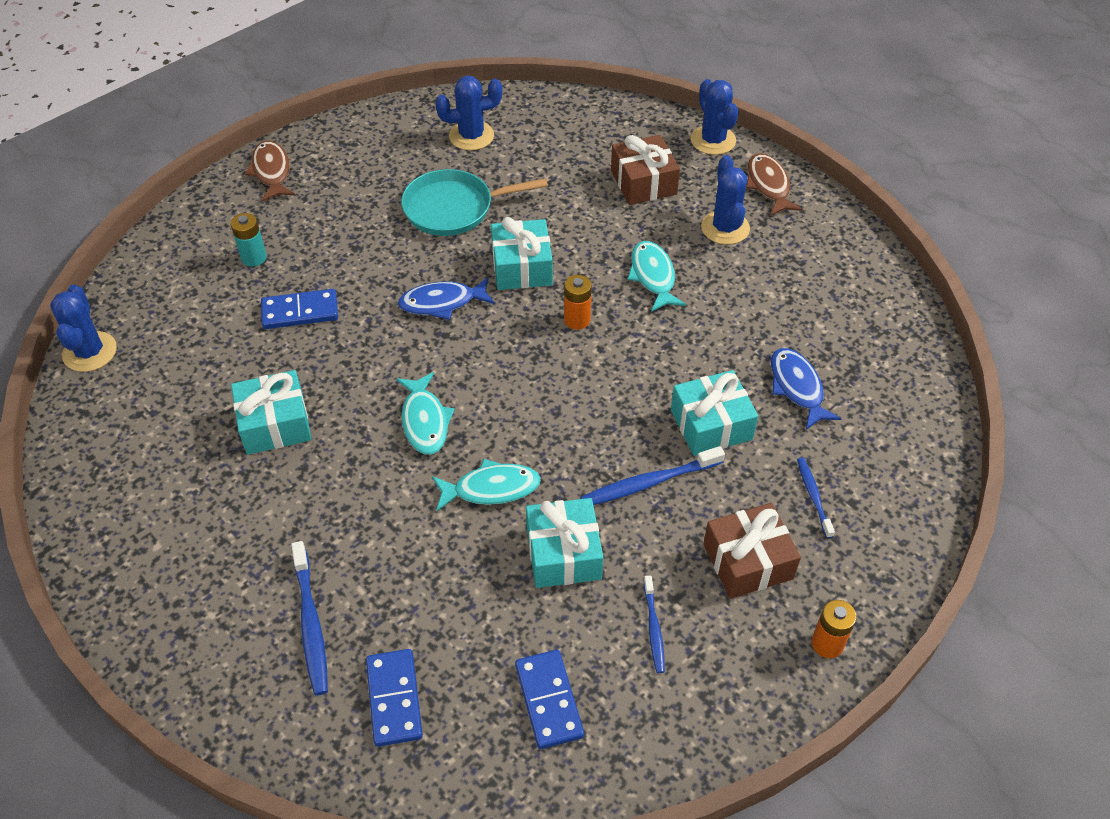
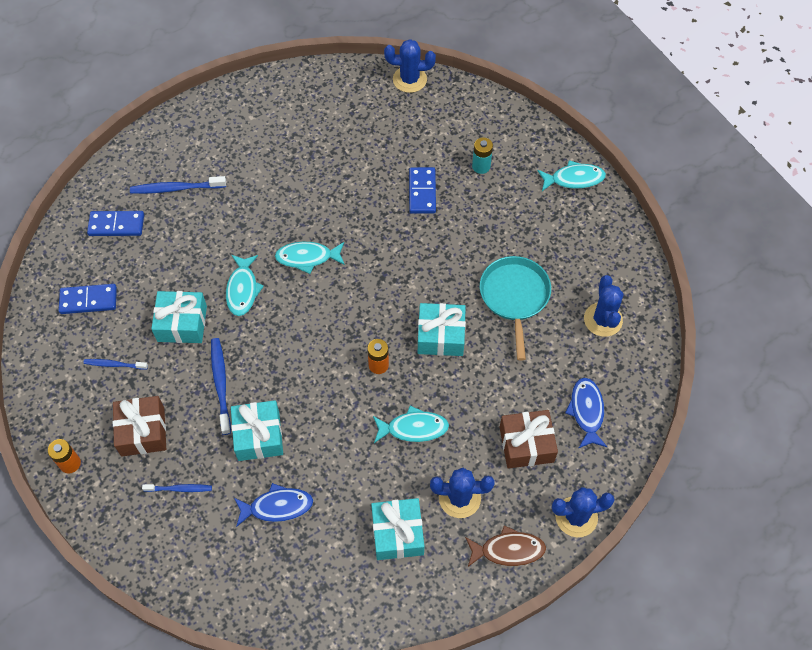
camera: 100 degrees right, 10 degrees up
turquoise gift [231,370,312,455] -> turquoise gift moved to [371,498,424,560]
brown fish [245,141,295,201] -> turquoise fish [537,160,606,191]
blue fish [398,277,495,320] -> blue fish moved to [565,377,607,448]

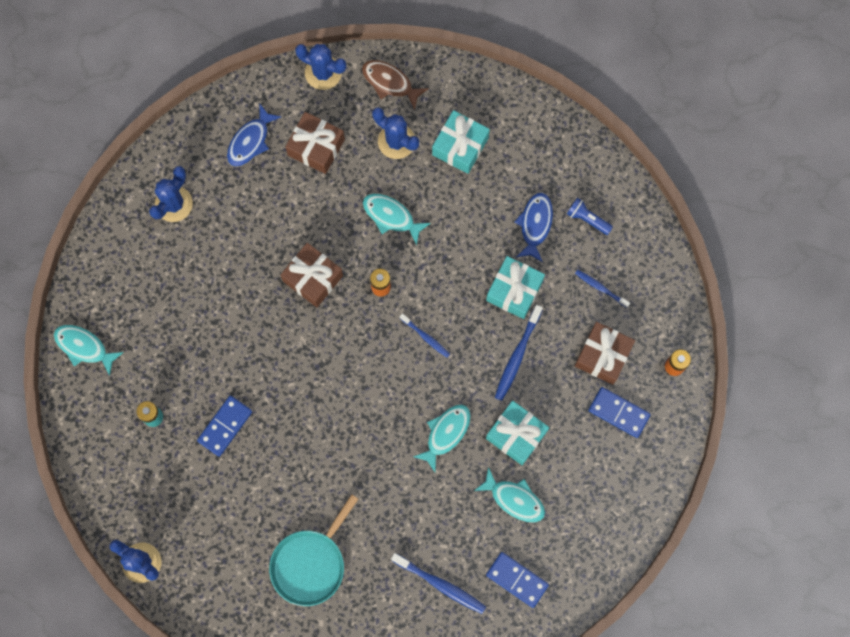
camera: 145 degrees left, 15 degrees up
blue domino [59,284,117,314] -> blue domino moved to [588,387,651,438]
blue toothbrush [83,359,148,370] -> blue toothbrush moved to [400,313,450,358]
blue fish [234,483,313,527] -> blue fish turned 75 degrees clockwise [515,193,553,262]
turquoise fish [275,242,345,274] -> turquoise fish moved to [474,467,545,523]
turquoise gift [418,303,466,356] -> brown gift [281,243,343,307]
turquoise pan [480,256,551,360] -> turquoise pan moved to [269,494,358,606]
none -> blue flashlight [567,198,613,235]

